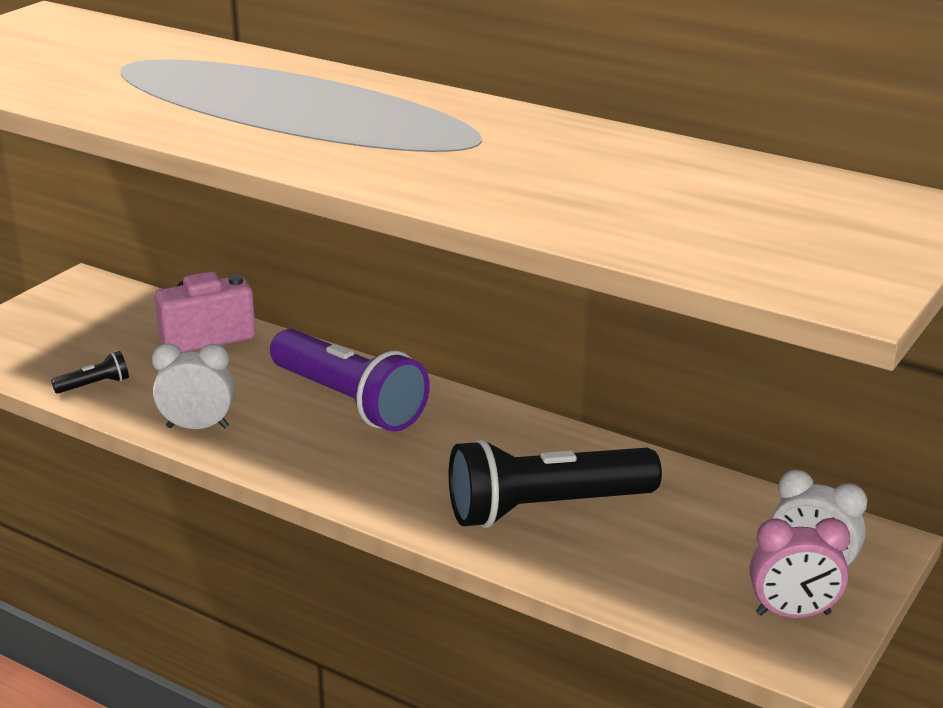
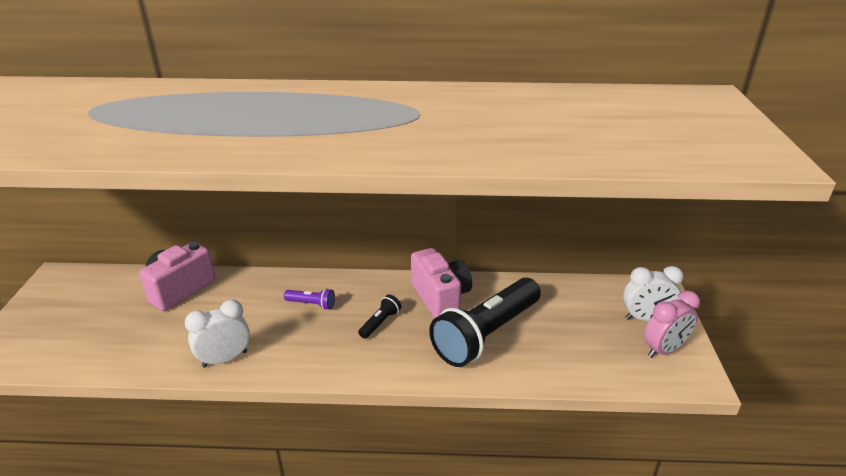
camera: 30 degrees left, 5 degrees up
black flashlight [51,351,129,394] -> black flashlight moved to [358,294,401,339]
purple flashlight [270,329,430,432] -> purple flashlight [284,288,335,310], size x0.40
none -> pink camera [411,248,472,319]

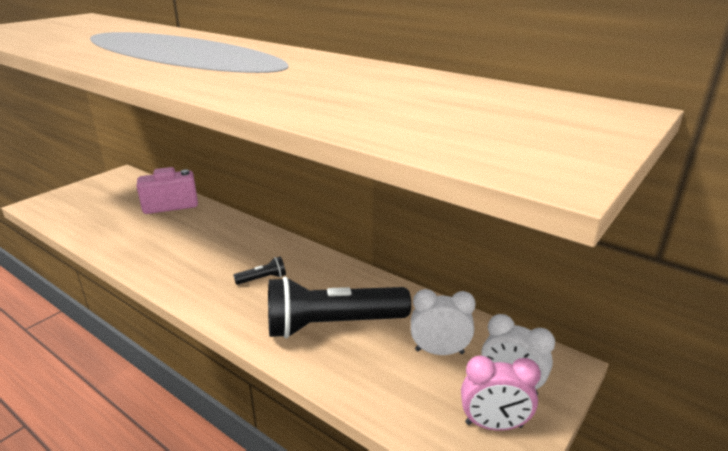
camera: 35 degrees right, 5 degrees down
white clock [185,300,250,367] -> white clock moved to [411,289,476,355]
purple flashlight [284,288,335,310] -> none
pink camera [411,248,472,319] -> none

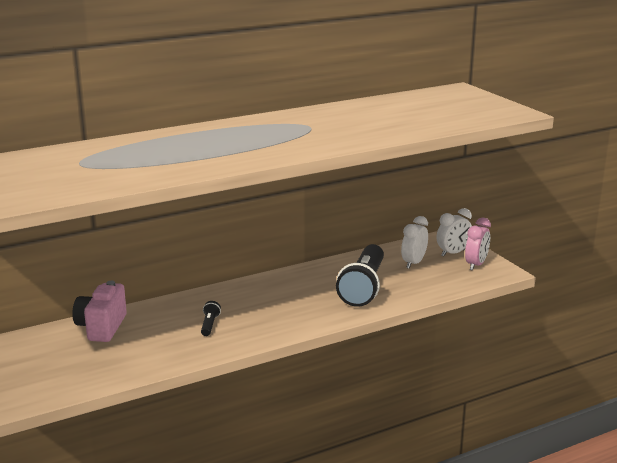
camera: 65 degrees left, 5 degrees down
black flashlight [233,256,286,285] -> black flashlight moved to [201,301,221,336]

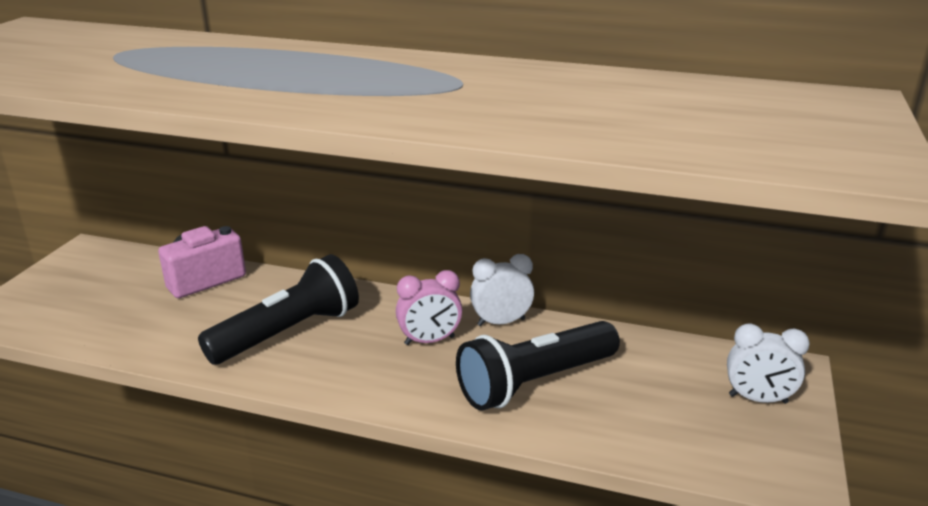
camera: 45 degrees right, 5 degrees up
black flashlight [201,301,221,336] -> black flashlight [198,254,359,365], size x2.48
white clock [401,216,428,268] -> white clock moved to [470,254,534,326]
pink clock [465,218,491,270] -> pink clock moved to [396,270,462,345]

